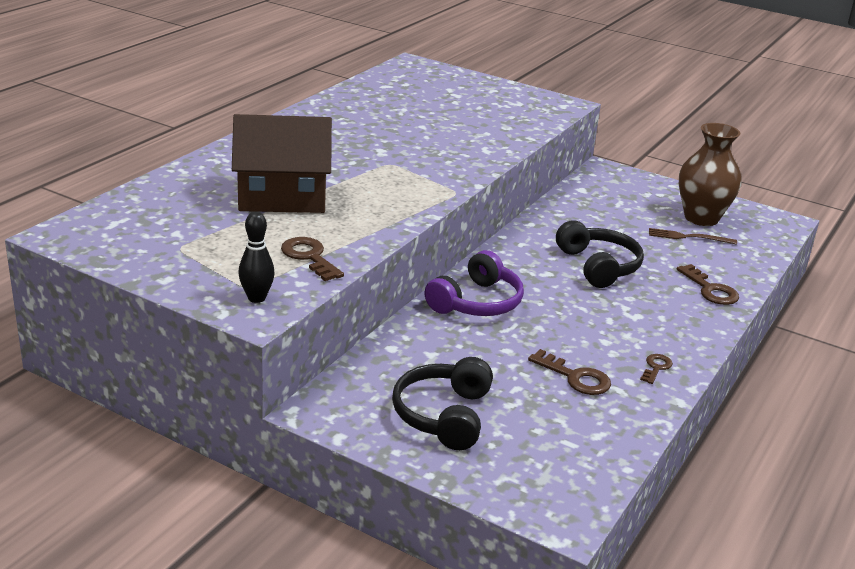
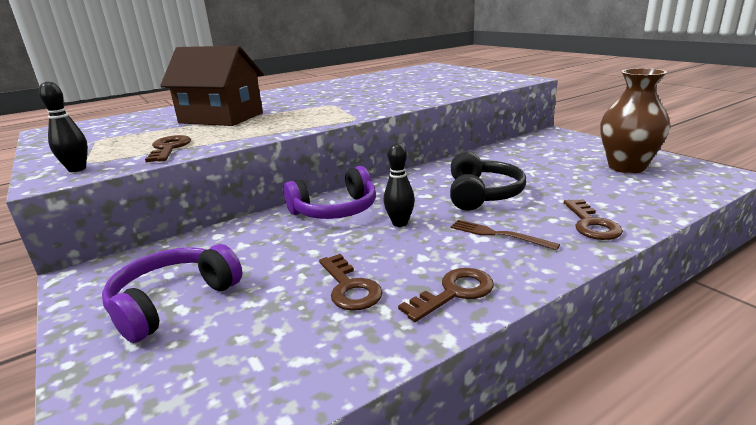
camera: 30 degrees right, 5 degrees down
black headphones [392,357,493,450] -> purple headphones [102,244,242,343]
brown key [640,354,673,384] -> brown key [398,268,494,322], size x1.61
brown fork [649,228,737,245] -> brown fork moved to [450,220,560,250]
none -> black bowling pin [384,143,415,227]

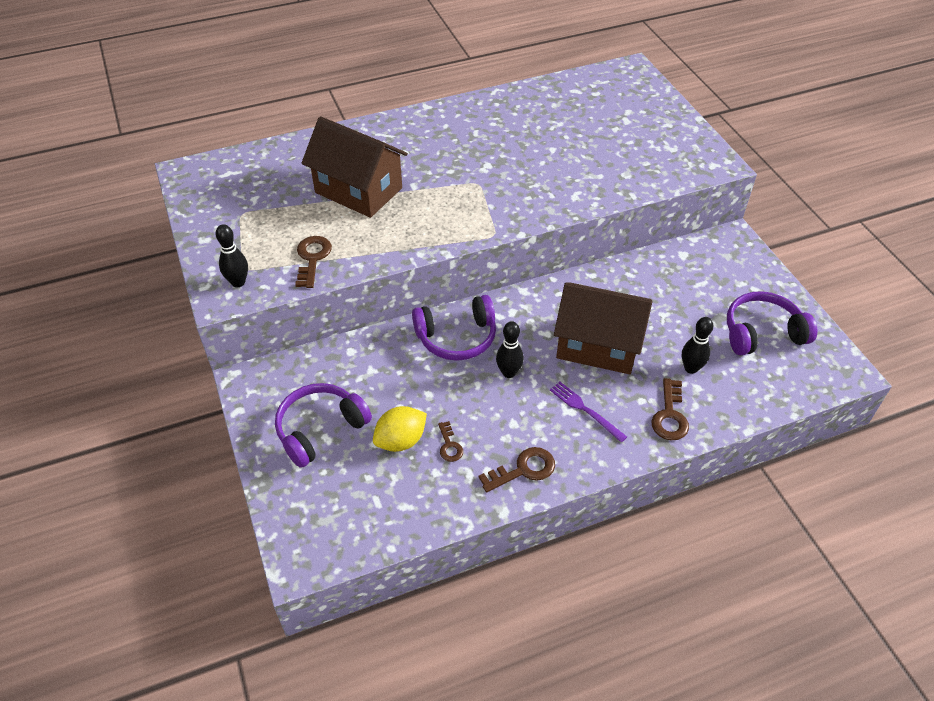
camera: 10 degrees right, 25 degrees up
brown key [319,254,383,311] -> brown key [438,421,463,462], size x0.62
black headphones [450,152,526,211] -> brown house [554,282,653,374]
brown fork [450,220,560,250] -> purple fork [550,382,627,442]
brown vase [600,68,670,173] -> purple headphones [727,291,817,355]
none -> yellow lemon [373,406,427,452]
none -> black bowling pin [682,317,713,374]

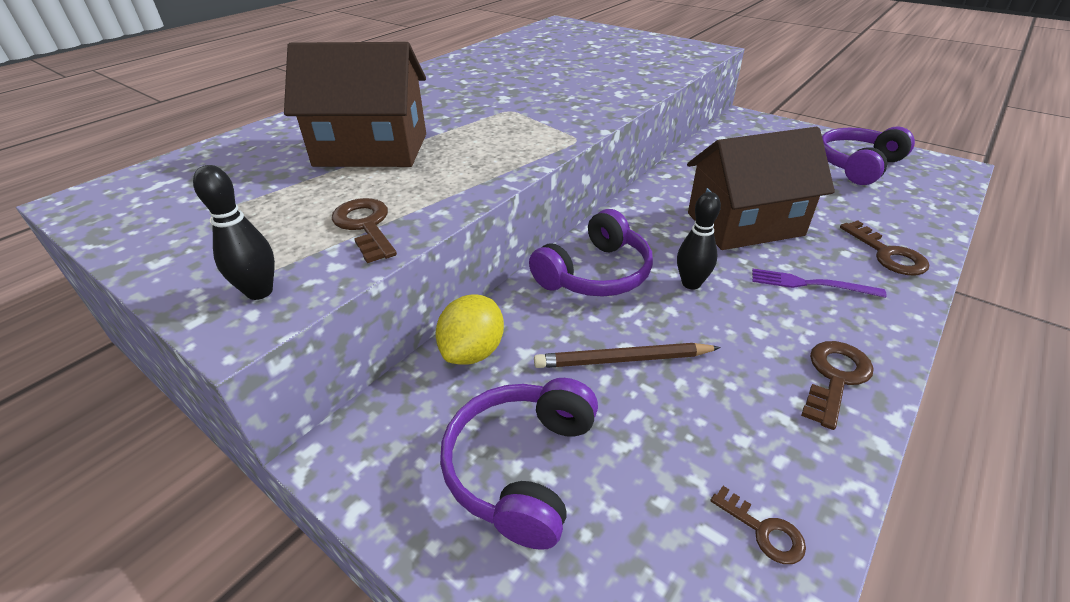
camera: 30 degrees left, 10 degrees down
yellow lemon [373,406,427,452] -> yellow lemon moved to [436,294,504,365]
brown key [438,421,463,462] -> brown key moved to [710,486,806,564]
black bowling pin [682,317,713,374] -> none
none -> brown pencil [534,343,721,368]

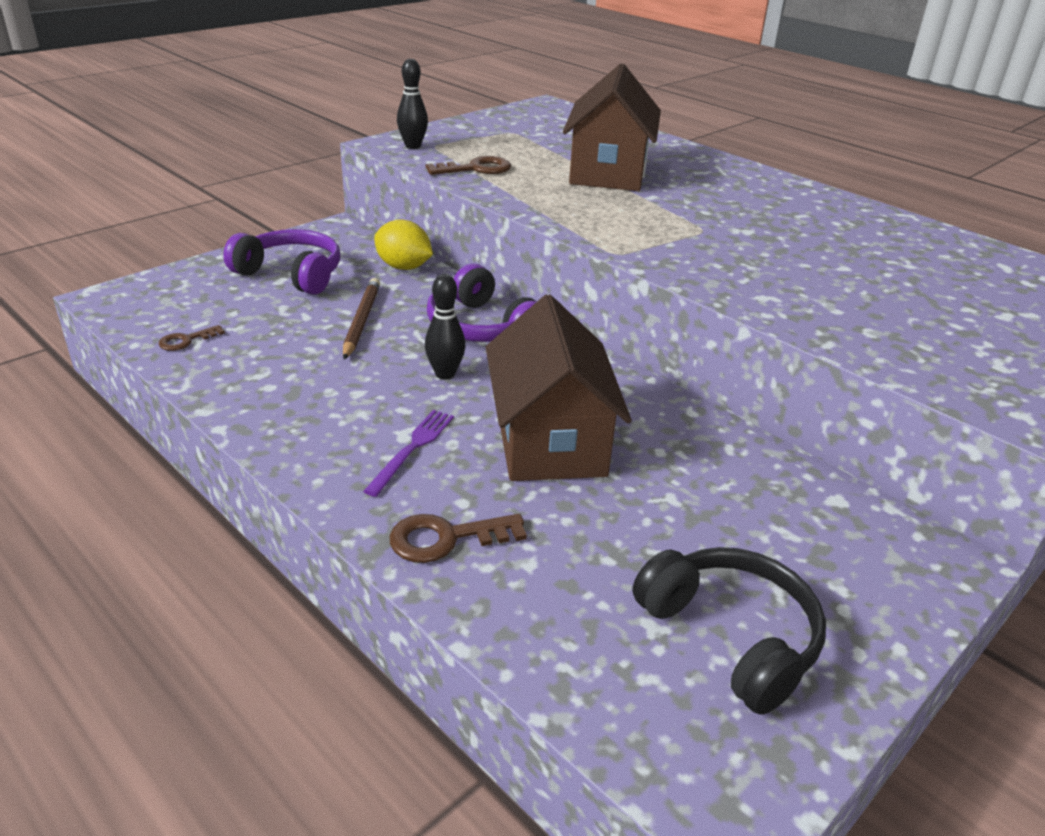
camera: 95 degrees right, 5 degrees down
brown key [801,341,874,430] -> none
purple headphones [822,126,915,185] -> black headphones [633,547,826,715]

